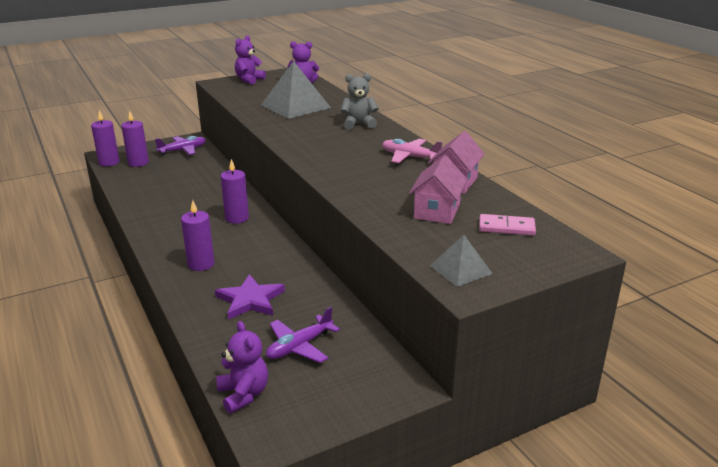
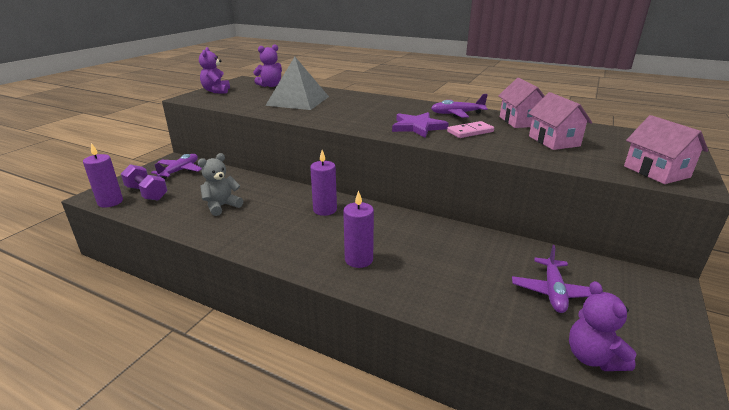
camera: 35 degrees left, 0 degrees up
purple candle [121,111,149,167] -> purple dumbbell [121,164,168,201]
purple star [215,274,285,320] -> purple star moved to [392,112,449,138]
purple teddy bear [216,321,268,413] -> purple teddy bear turned 135 degrees counterclockwise [569,281,636,371]
grey teddy bear [341,73,379,130] -> grey teddy bear moved to [198,153,243,216]
pink plane [382,139,443,163] -> purple plane [431,94,488,118]
grey pyramid [430,235,493,287] -> pink house [624,115,708,184]
pink domino [479,214,536,236] -> pink domino moved to [447,121,494,138]

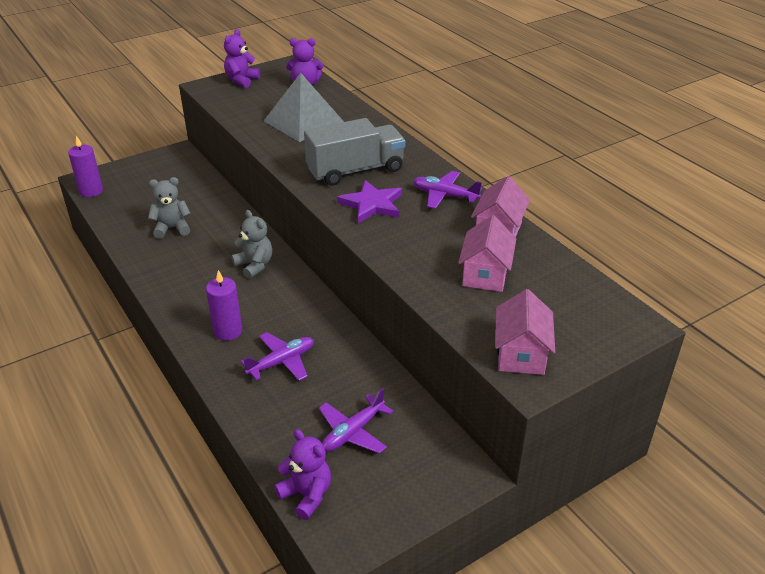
camera: 30 degrees right, 10 degrees up
purple dumbbell [121,164,168,201] -> none
purple plane [151,154,201,179] -> purple plane moved to [241,332,314,381]
purple candle [310,150,337,216] -> grey teddy bear [232,210,272,279]
pink domino [447,121,494,138] -> none
purple teddy bear [569,281,636,371] -> purple teddy bear turned 120 degrees clockwise [274,429,331,520]
none -> grey truck [304,118,405,186]

